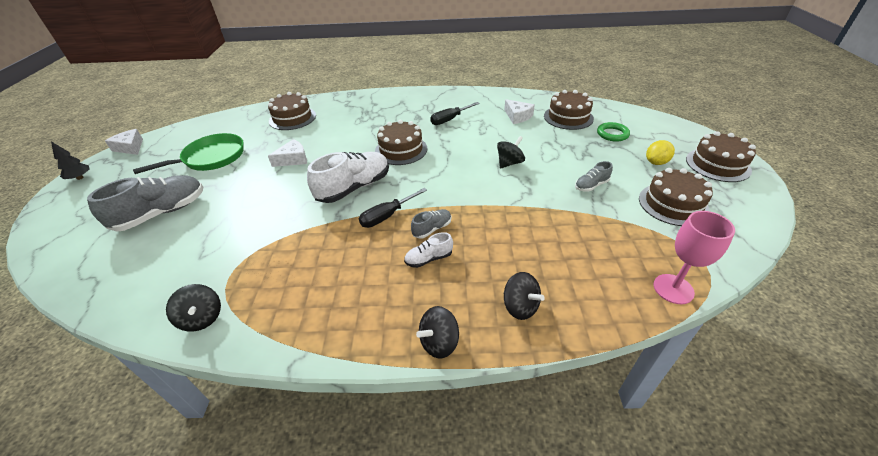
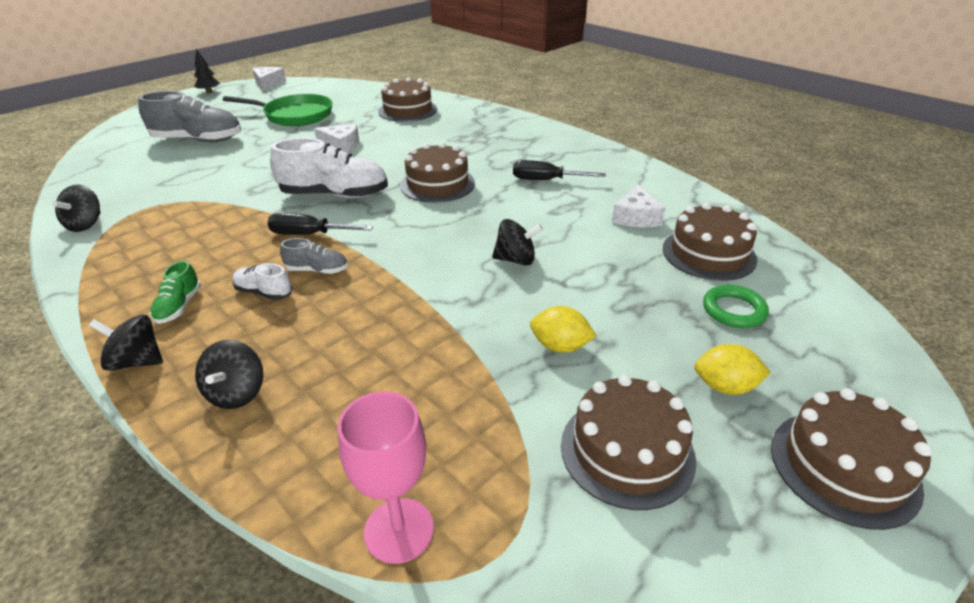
camera: 45 degrees right, 5 degrees down
grey shoe [575,161,613,192] -> yellow lemon [530,306,597,353]
none -> green shoe [150,260,201,324]

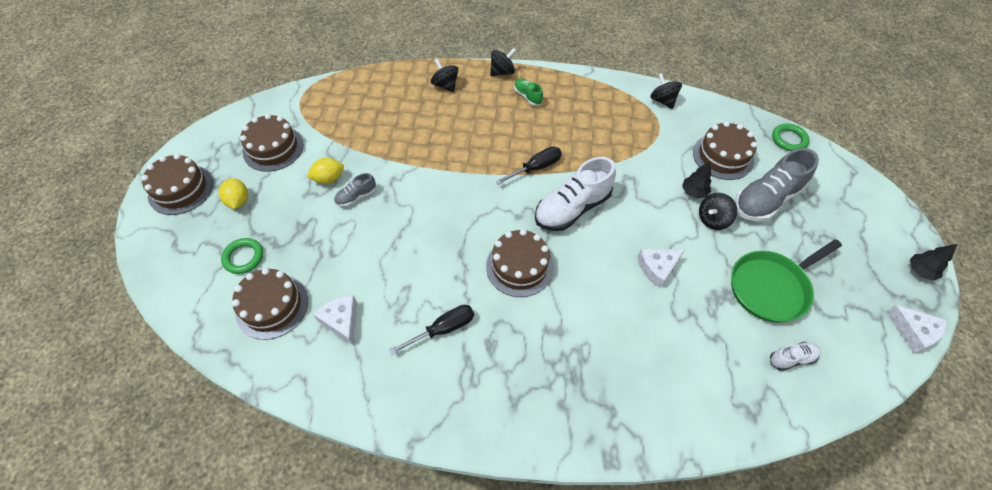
camera: 140 degrees right, 20 degrees up
white shoe [233,263,292,300] -> white shoe moved to [770,342,821,371]
grey shoe [280,238,348,274] -> grey shoe moved to [334,173,376,207]
pink goblet [338,391,434,564] -> none
brown cake [378,77,437,122] -> brown cake moved to [693,121,757,180]
black spinning top [492,219,543,266] -> black spinning top moved to [699,193,737,230]
yellow lemon [694,344,771,395] -> yellow lemon turned 75 degrees counterclockwise [219,178,248,209]
none -> black tree [682,161,711,198]
none -> green ring [772,124,809,151]

